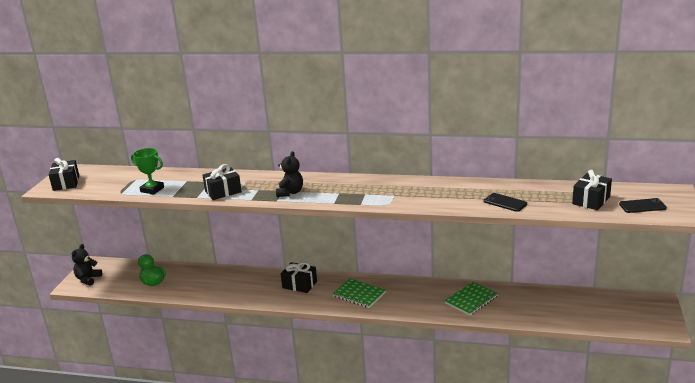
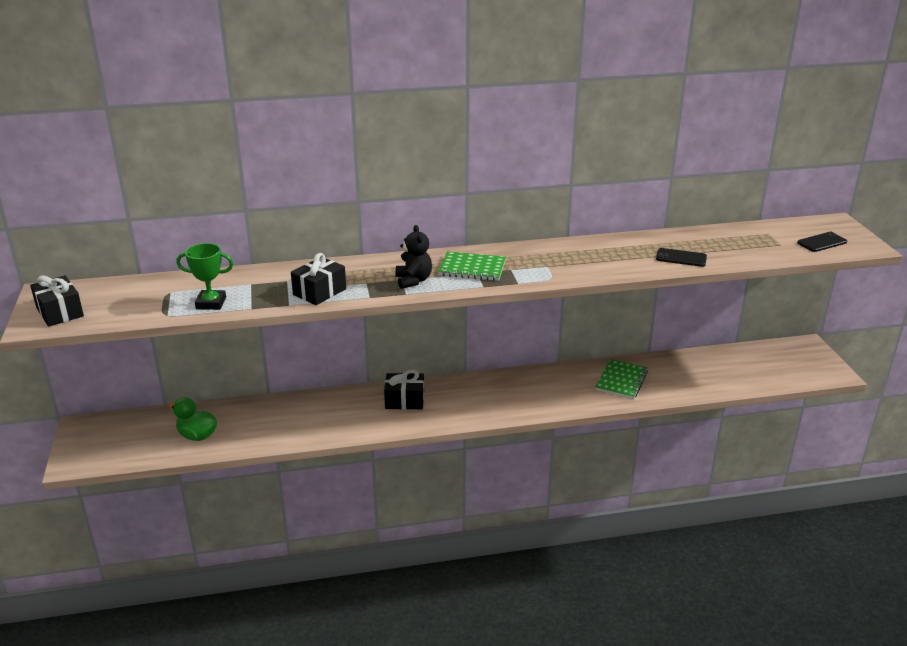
camera: 25 degrees left, 5 degrees up
black teddy bear [72,244,102,285] -> none
green notebook [332,278,386,308] -> green notebook moved to [438,251,506,281]
black gift [572,170,612,210] -> none

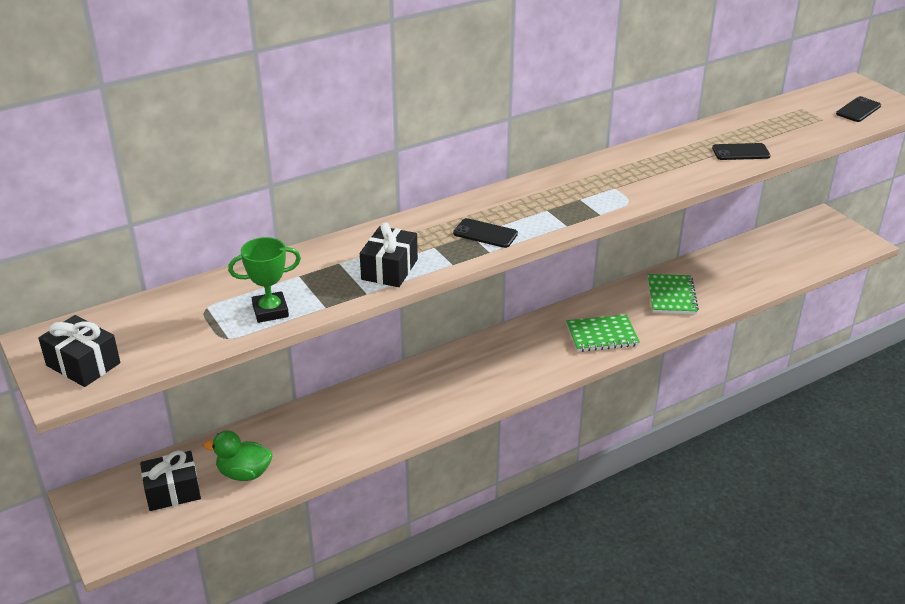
camera: 20 degrees left, 5 degrees up
black gift [384,370,424,409] -> black gift moved to [140,450,201,511]
black teddy bear [395,225,432,289] -> black phone [453,218,518,248]
green notebook [438,251,506,281] -> green notebook moved to [566,314,640,352]

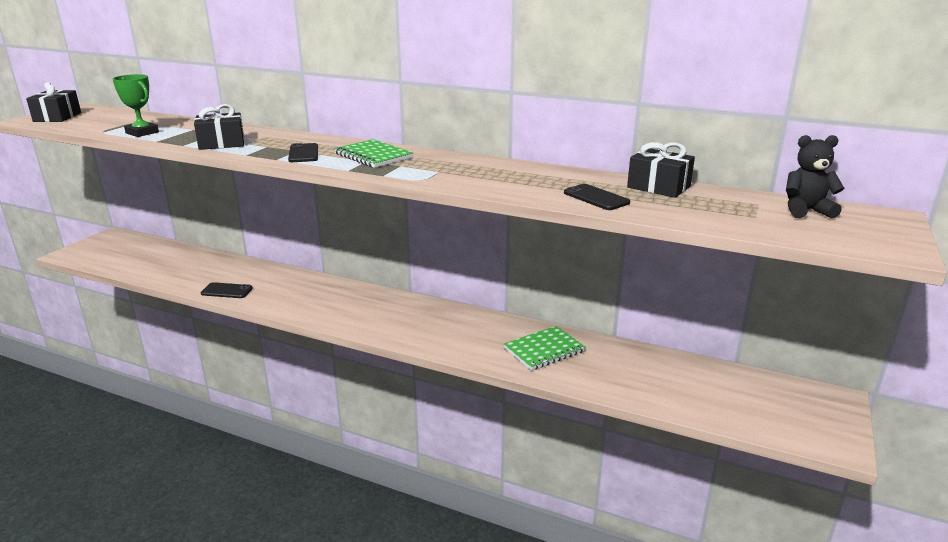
camera: 55 degrees right, 10 degrees down
black gift [140,450,201,511] -> black gift moved to [627,142,695,198]
green duck [203,430,272,481] -> none
green notebook [566,314,640,352] -> green notebook moved to [334,139,413,168]
black phone [836,96,881,122] -> black phone moved to [201,282,253,298]
none -> black teddy bear [786,135,845,218]

